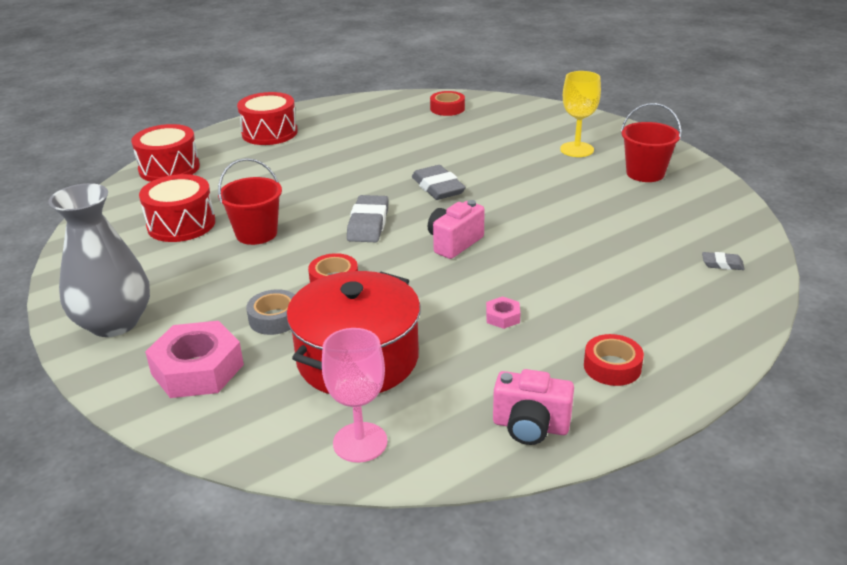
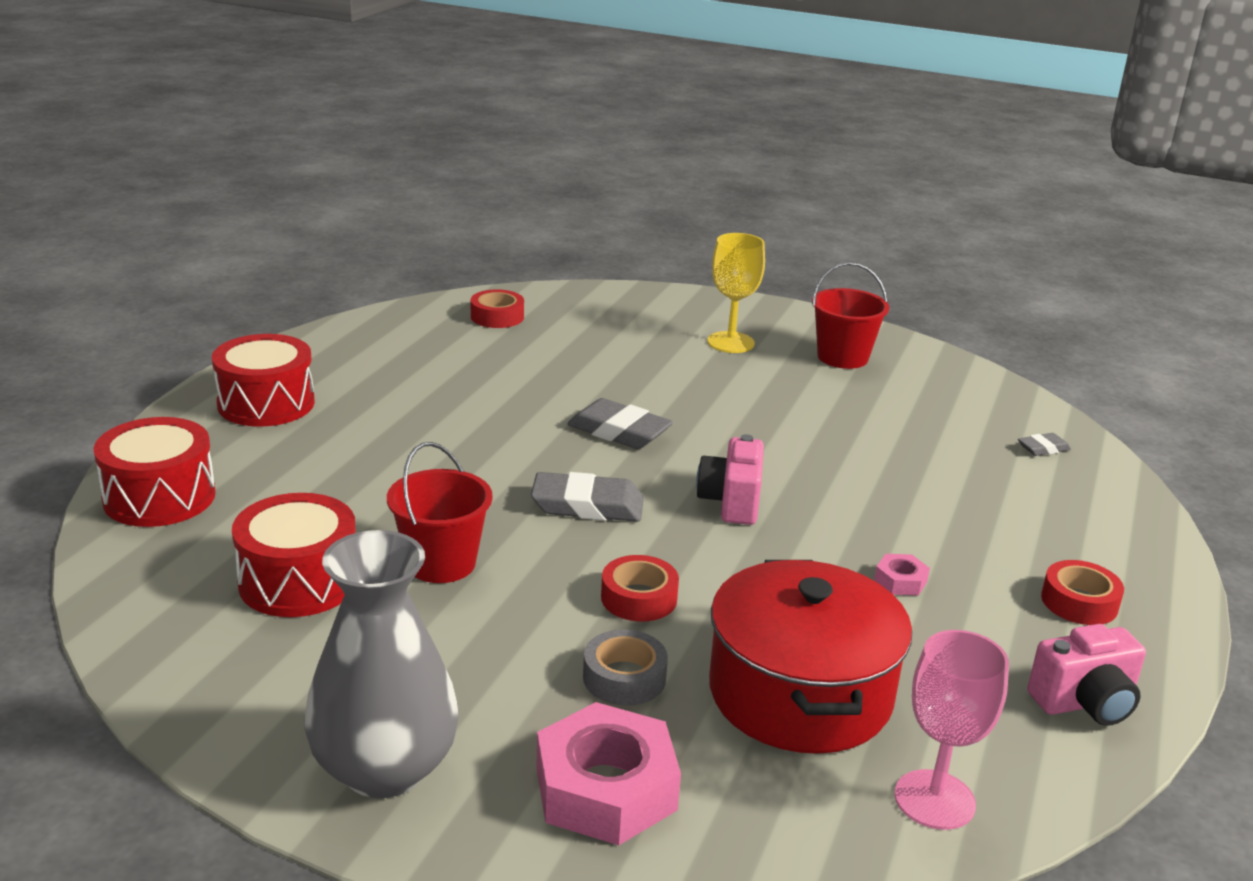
camera: 35 degrees left, 5 degrees down
grey eraser [347,195,389,242] -> grey eraser turned 60 degrees counterclockwise [531,472,644,522]

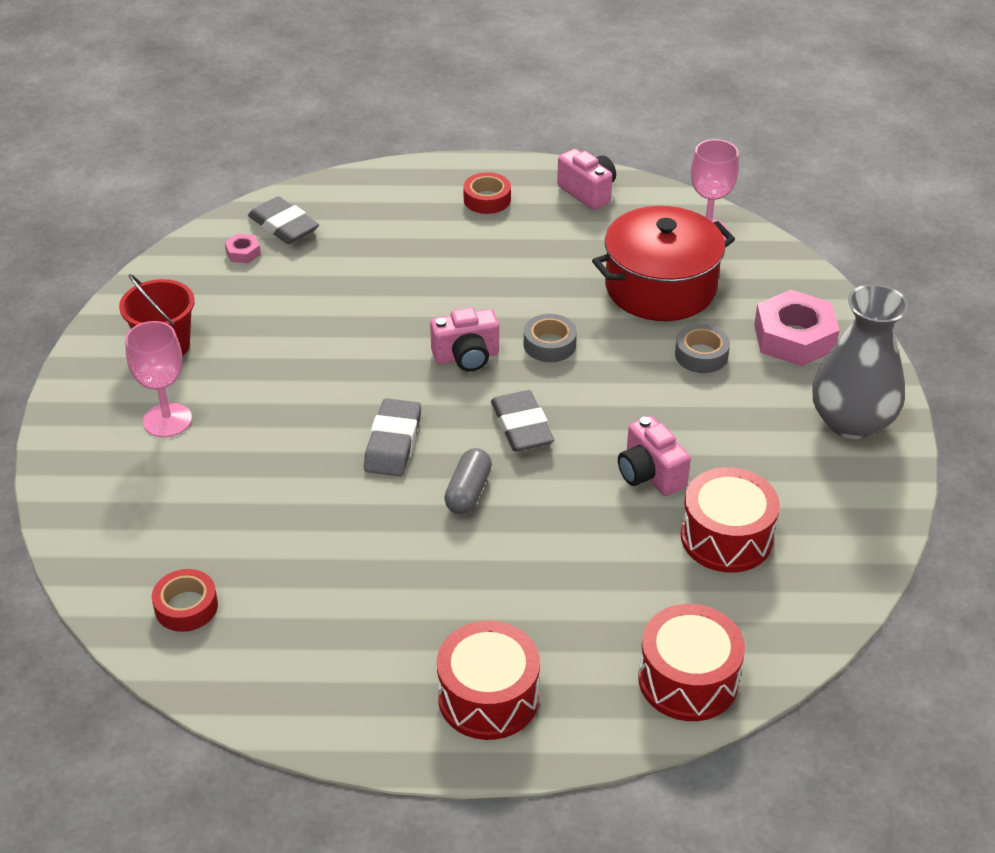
camera: 110 degrees left, 15 degrees up
red bucket [387,442,493,583] -> pink camera [618,416,691,496]
red tape [601,555,679,621] -> none
yellow goblet [708,233,765,353] -> pink goblet [125,321,192,437]
pink nut [874,554,930,595] -> pink nut moved to [225,234,261,263]
grey eraser [1018,433,1071,456] -> grey eraser [248,196,319,244], size x1.91
none -> grey capsule [444,448,492,514]
none -> grey tape [524,314,577,362]

